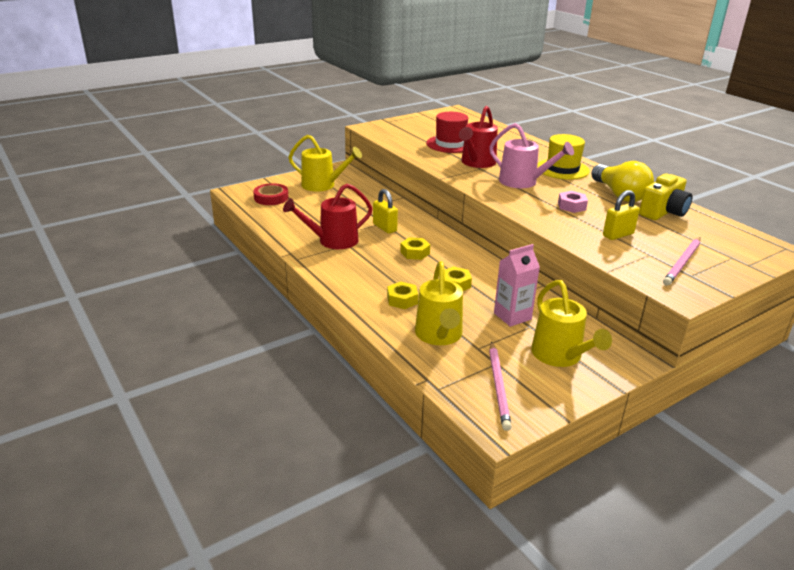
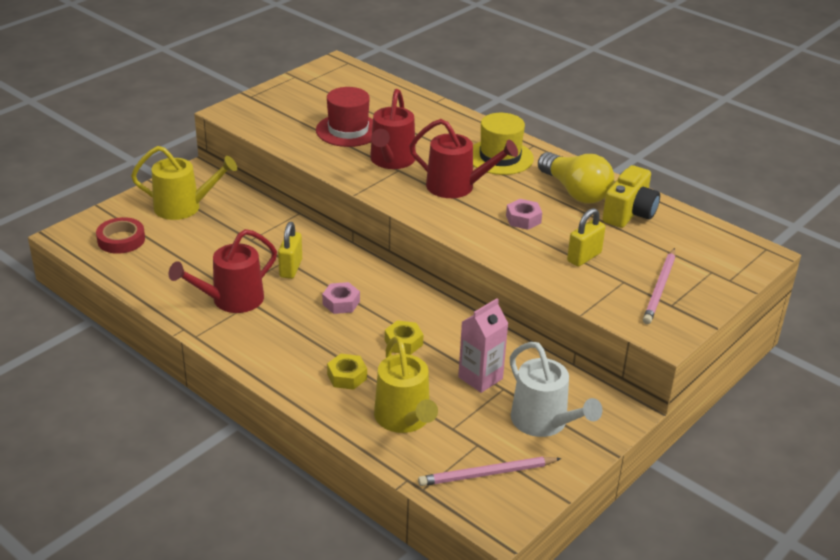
camera: 15 degrees left, 5 degrees up
yellow padlock [373,189,398,234] -> yellow padlock turned 60 degrees clockwise [278,222,302,279]
yellow nut [400,237,430,260] -> pink nut [322,282,360,314]
pink watering can [489,123,574,188] -> red watering can [409,119,518,198]
pink pencil [489,341,512,431] -> pink pencil turned 90 degrees clockwise [418,457,562,486]
yellow watering can [531,280,612,367] -> white watering can [510,342,602,437]

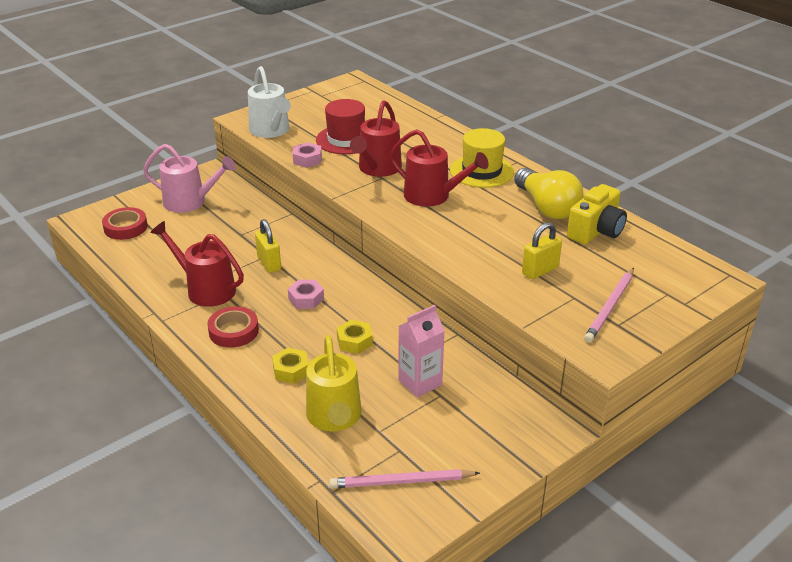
camera: 10 degrees right, 0 degrees up
yellow watering can [131,146,237,220] -> pink watering can [143,144,236,213]
red watering can [169,229,277,313] -> red watering can turned 60 degrees clockwise [150,221,244,307]
yellow padlock [278,222,302,279] -> yellow padlock turned 45 degrees counterclockwise [255,219,281,273]
pink nut [506,199,542,230] -> pink nut moved to [293,142,322,168]
white watering can [510,342,602,437] -> white watering can moved to [248,66,291,138]
none -> red tape [207,306,259,348]

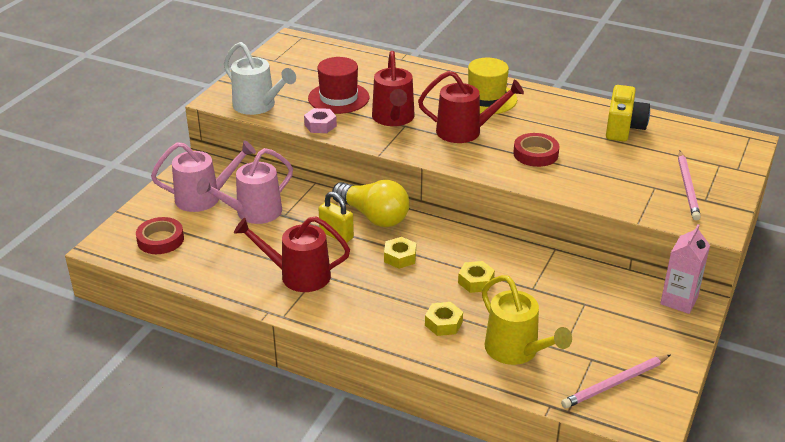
camera: 25 degrees left, 0 degrees up
red tape [207,306,259,348] -> red tape moved to [513,133,559,167]
pink nut [288,280,324,309] -> yellow nut [384,237,416,269]
pink carton [399,305,445,398] -> pink carton moved to [660,224,710,314]
yellow light bulb [514,168,584,219] -> yellow light bulb moved to [332,180,409,227]
yellow padlock [522,222,562,279] -> none
none -> pink watering can [196,148,293,224]

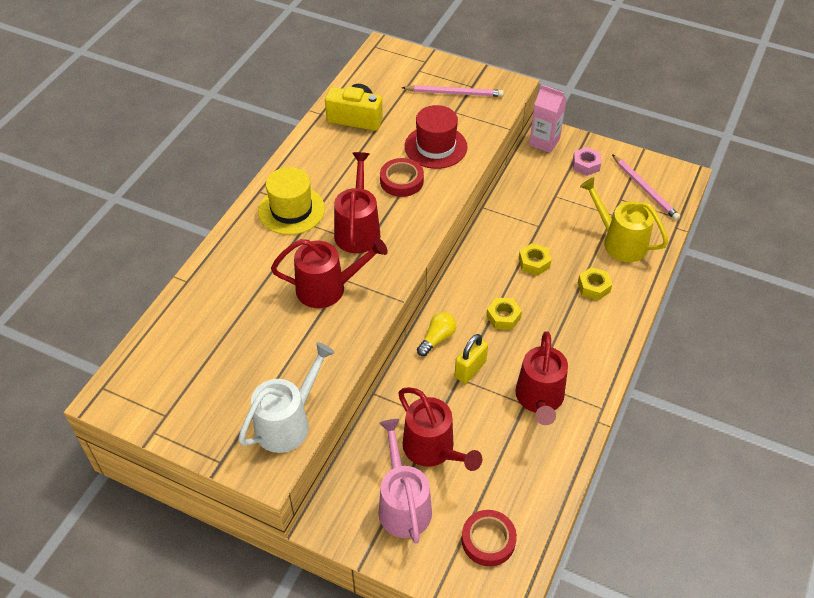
camera: 90 degrees left, 15 degrees up
pink watering can [196,148,293,224] -> red watering can [398,387,482,471]
pink nut [304,108,337,133] -> pink nut moved to [573,147,601,176]
red hat [308,57,369,114] -> red hat moved to [405,105,467,169]
yellow light bulb [332,180,409,227] -> yellow light bulb [417,312,456,356], size x0.54
yellow watering can [482,275,572,365] -> yellow watering can turned 105 degrees counterclockwise [580,177,668,262]

